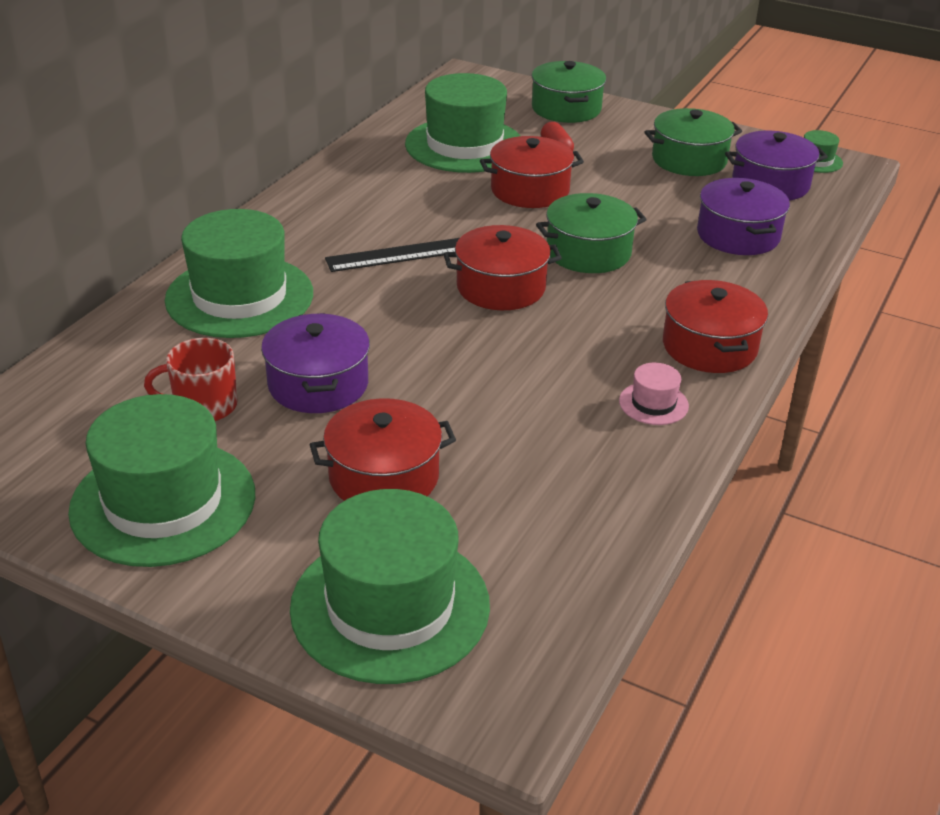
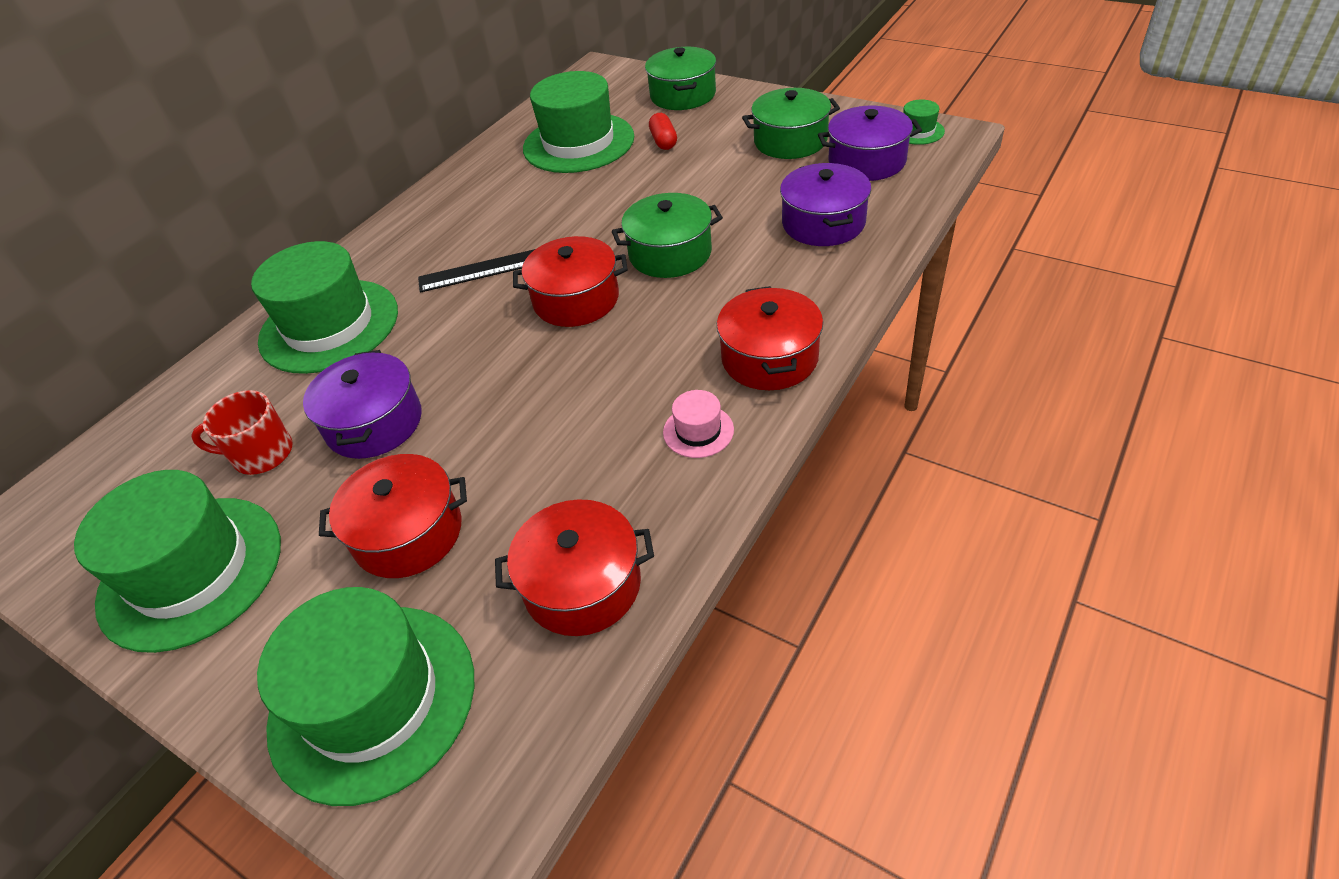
camera: 10 degrees right, 10 degrees up
red pot [480,136,584,208] -> red pot moved to [495,499,654,636]

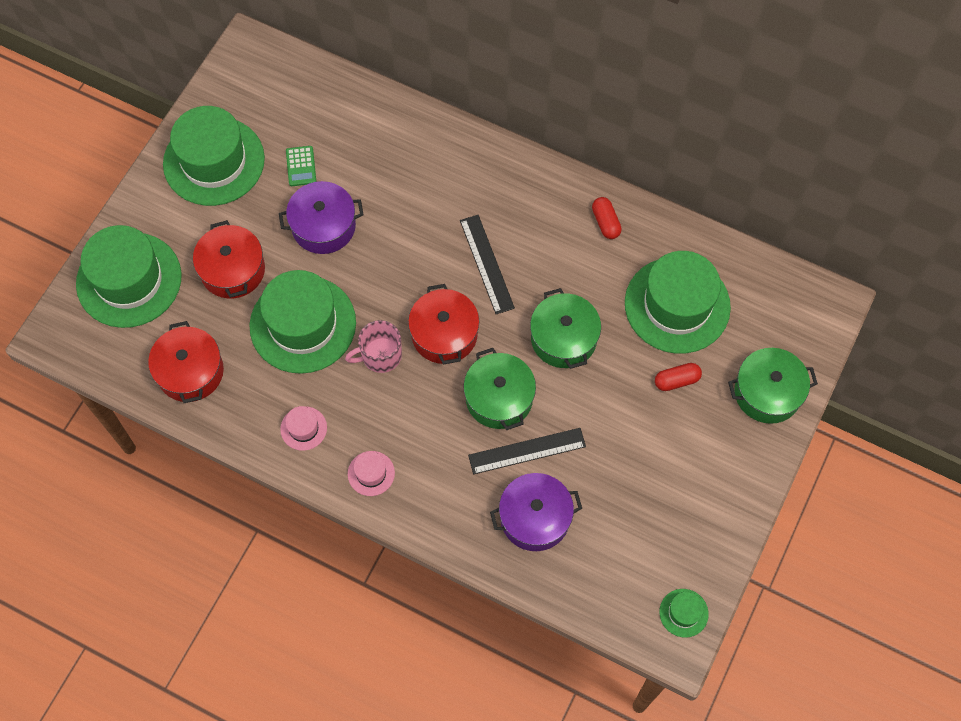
camera: 80 degrees right, 20 degrees up
red mug [191,390,293,475] -> green calculator [286,146,316,186]
green hat [251,241,398,374] -> green hat moved to [250,270,356,374]
red pot [717,286,823,390] -> pink hat [348,451,395,496]
green pot [742,88,840,159] -> green pot moved to [530,288,601,369]
purple pot [818,106,922,181] -> none
none -> pink mug [345,320,402,373]
none -> black ruler [468,428,586,474]
none -> red capsule [592,197,622,239]

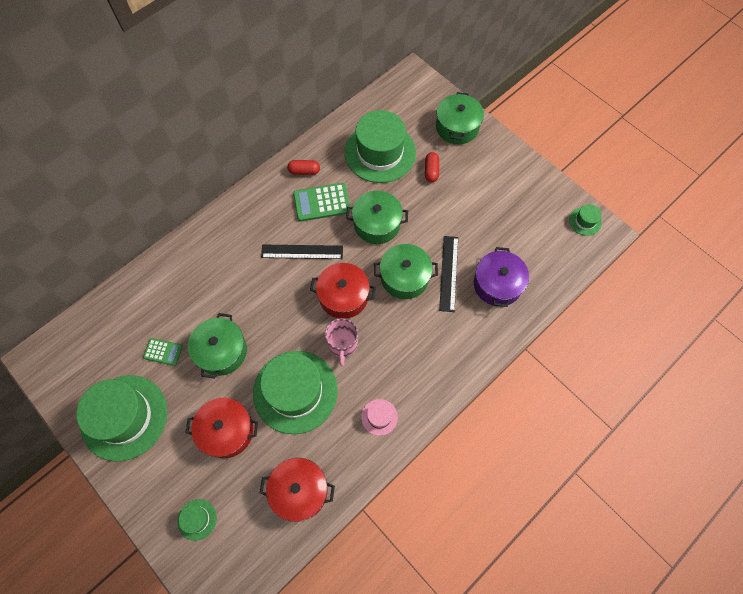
camera: 70 degrees left, 0 degrees up
green hat [76,225,182,328] -> green hat [177,499,217,541], size x0.43
purple pot [279,181,364,254] -> green pot [188,313,247,379]
pink hat [348,451,395,496] -> none
none -> green calculator [293,183,351,222]

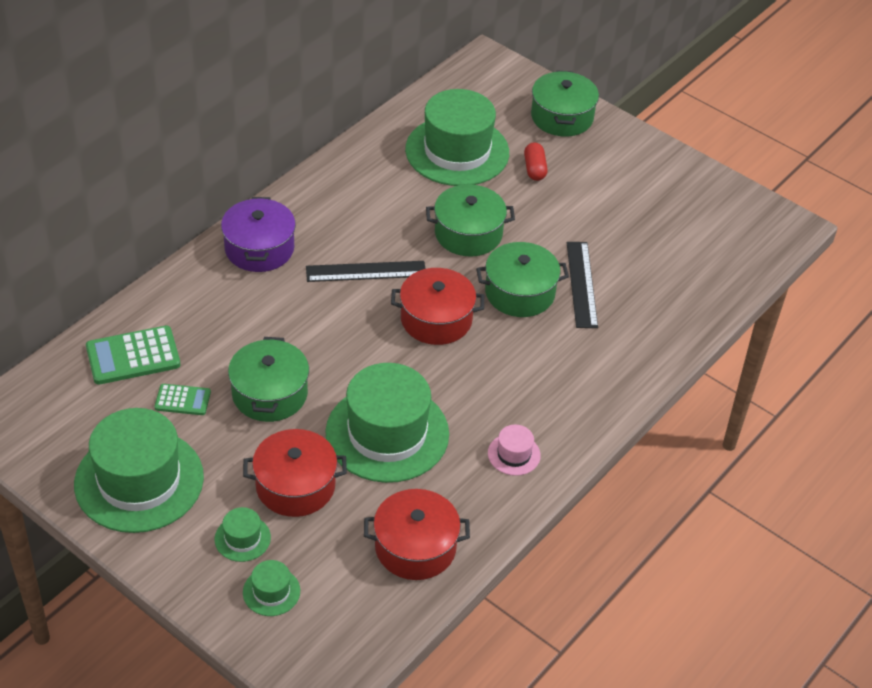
camera: 10 degrees left, 20 degrees down
red capsule [287,160,320,175] -> none
green calculator [293,183,351,222] -> green calculator moved to [86,326,180,385]
pink mug [325,318,358,367] -> none
purple pot [474,247,529,307] -> purple pot moved to [221,197,296,272]
green hat [569,204,602,236] -> green hat moved to [215,507,271,562]

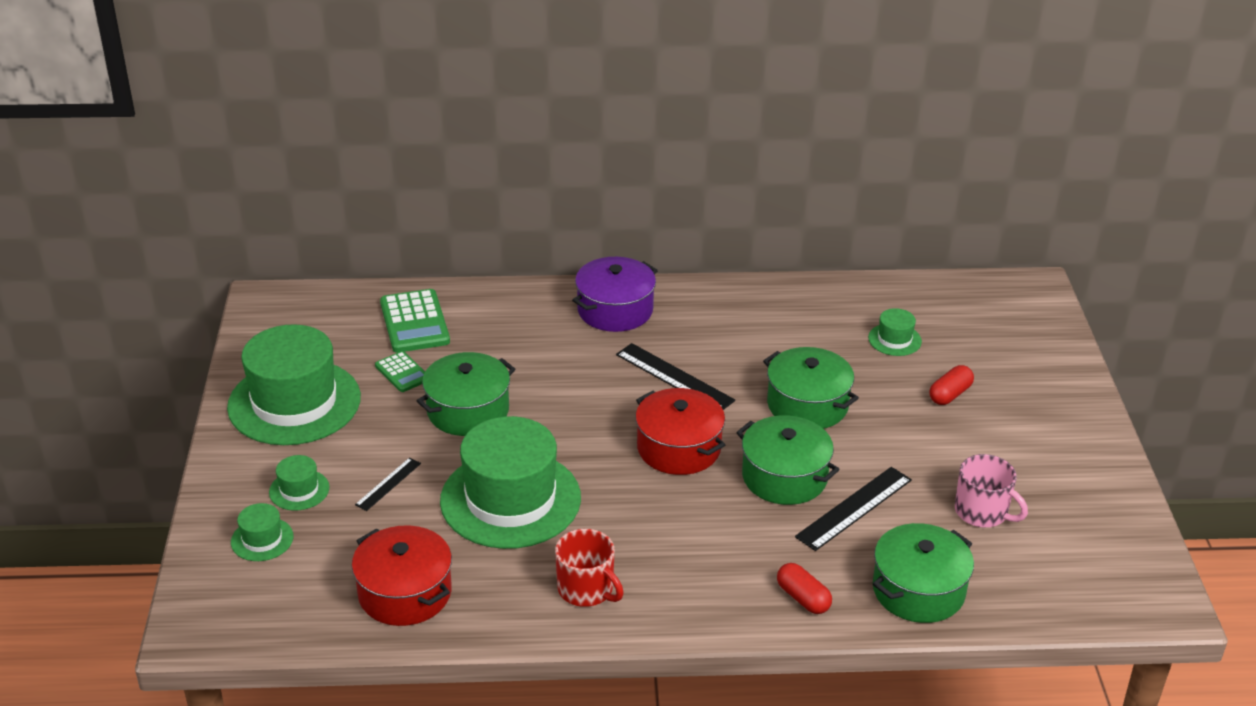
camera: 50 degrees right, 10 degrees down
green calculator [86,326,180,385] -> green calculator turned 135 degrees counterclockwise [380,289,450,353]
red pot [243,429,347,517] -> black ruler [355,458,421,511]
green hat [405,89,509,186] -> green hat [868,308,922,356], size x0.43
pink hat [488,425,541,476] -> red mug [555,529,624,607]
green pot [531,70,599,137] -> green pot moved to [873,523,974,623]
none -> red capsule [777,563,832,614]
none -> pink mug [955,454,1028,527]

